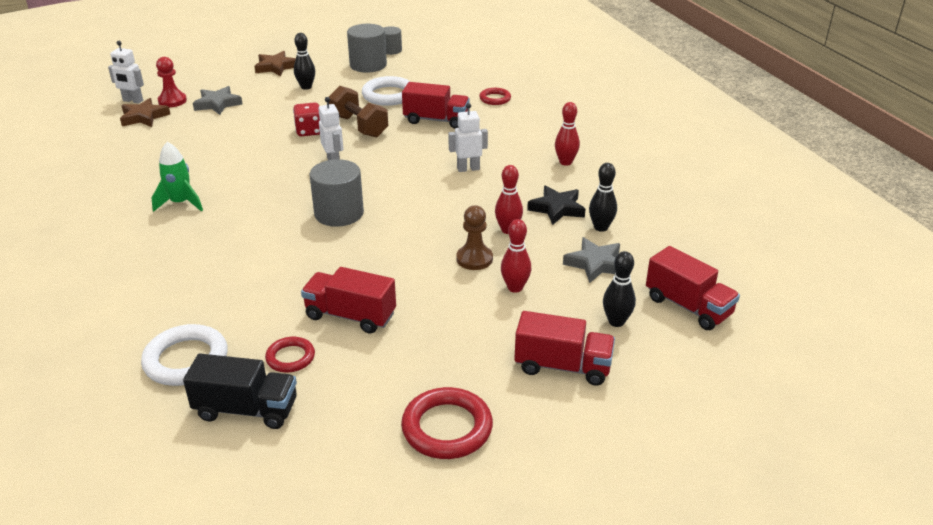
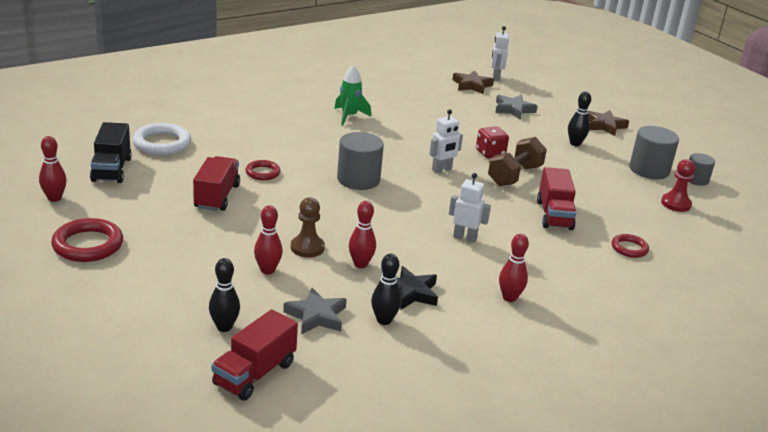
camera: 75 degrees right, 5 degrees down
red pawn [156,57,187,107] -> red pawn moved to [661,159,695,212]
red ring [265,337,315,373] -> red ring moved to [245,160,281,180]
white ring [362,76,410,106] -> none
white robot [448,103,488,172] -> white robot turned 45 degrees counterclockwise [449,173,491,243]
red truck [514,311,615,386] -> none
none -> red bowling pin [39,136,67,202]

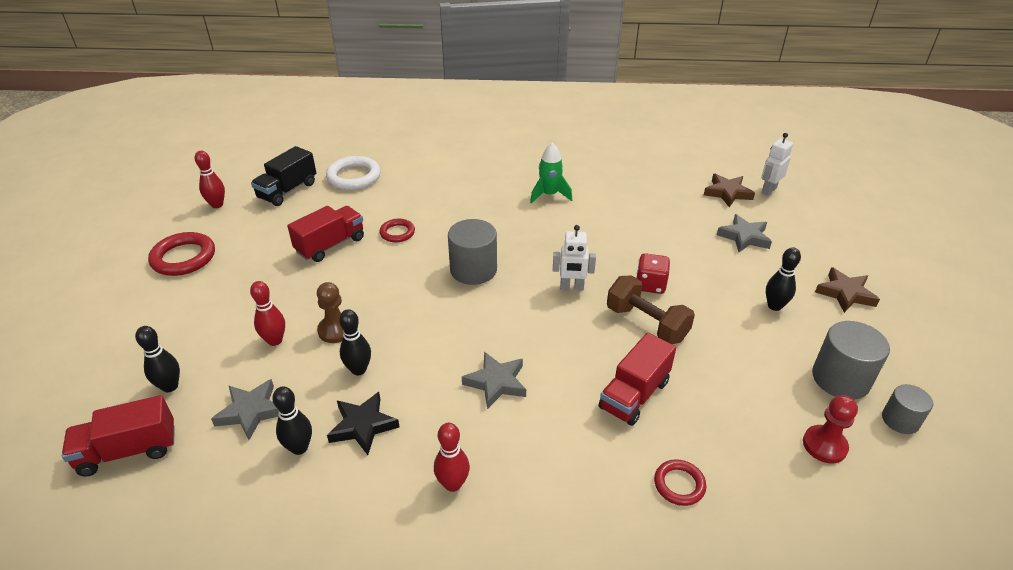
camera: 40 degrees right, 10 degrees up
red bowling pin [349,201,376,268] -> black bowling pin [339,309,371,375]
white robot [449,173,491,243] -> grey star [462,352,526,409]
brown dumbbell [488,137,547,186] -> brown dumbbell turned 60 degrees clockwise [607,276,695,344]

